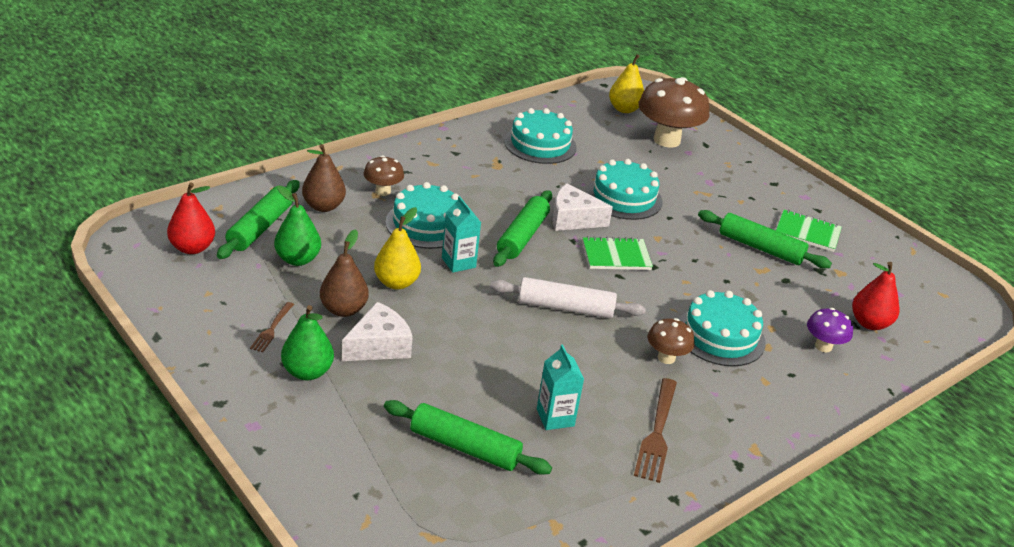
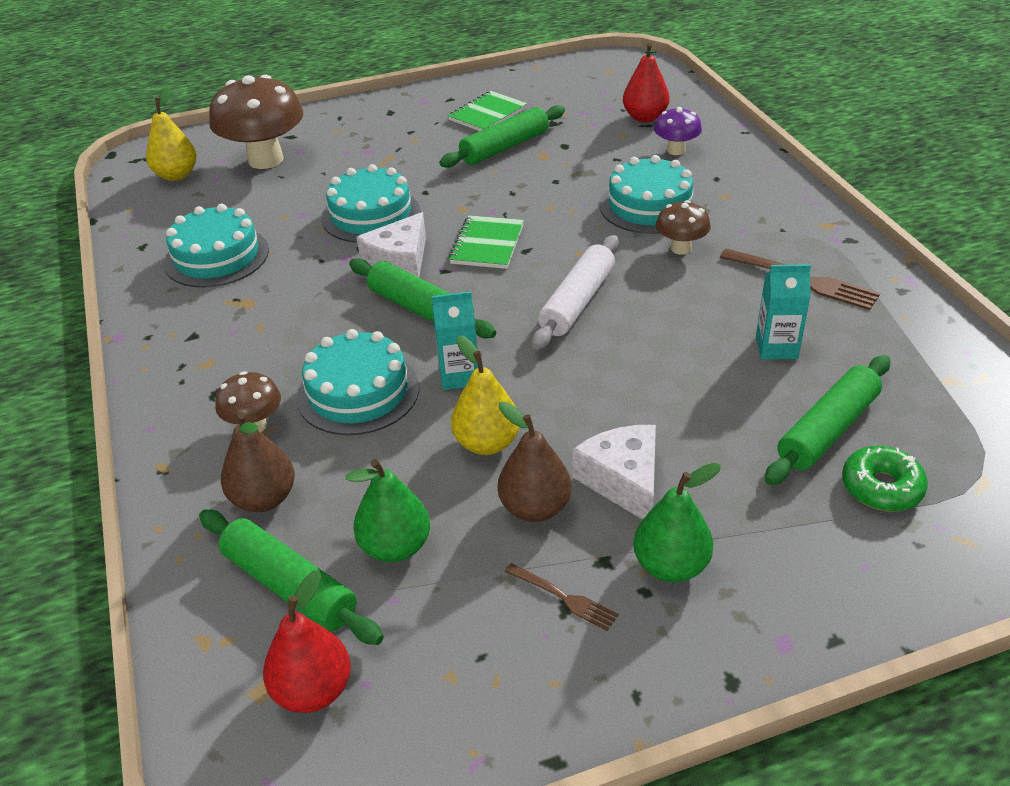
camera: 65 degrees left, 5 degrees up
none -> green donut [842,446,928,511]

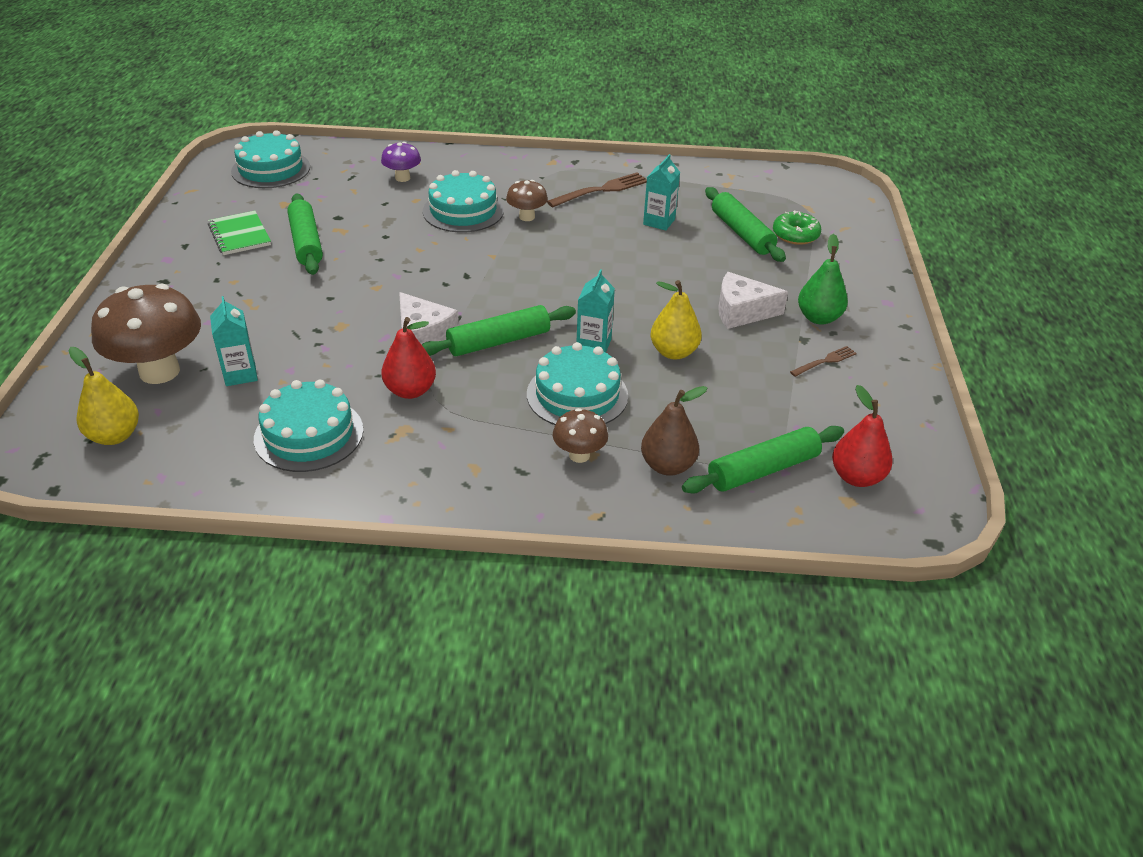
camera: 70 degrees left, 0 degrees up
turquoise cake [321,164,421,243] -> turquoise cake moved to [231,130,310,188]
green pear [346,459,430,562] -> none
green notebook [449,215,524,269] -> none
brown pear [498,402,572,522] -> none
white rolling pin [532,235,619,350] -> none
red pear [623,43,670,122] -> red pear moved to [382,317,436,399]
none -> turquoise carton [210,296,258,386]

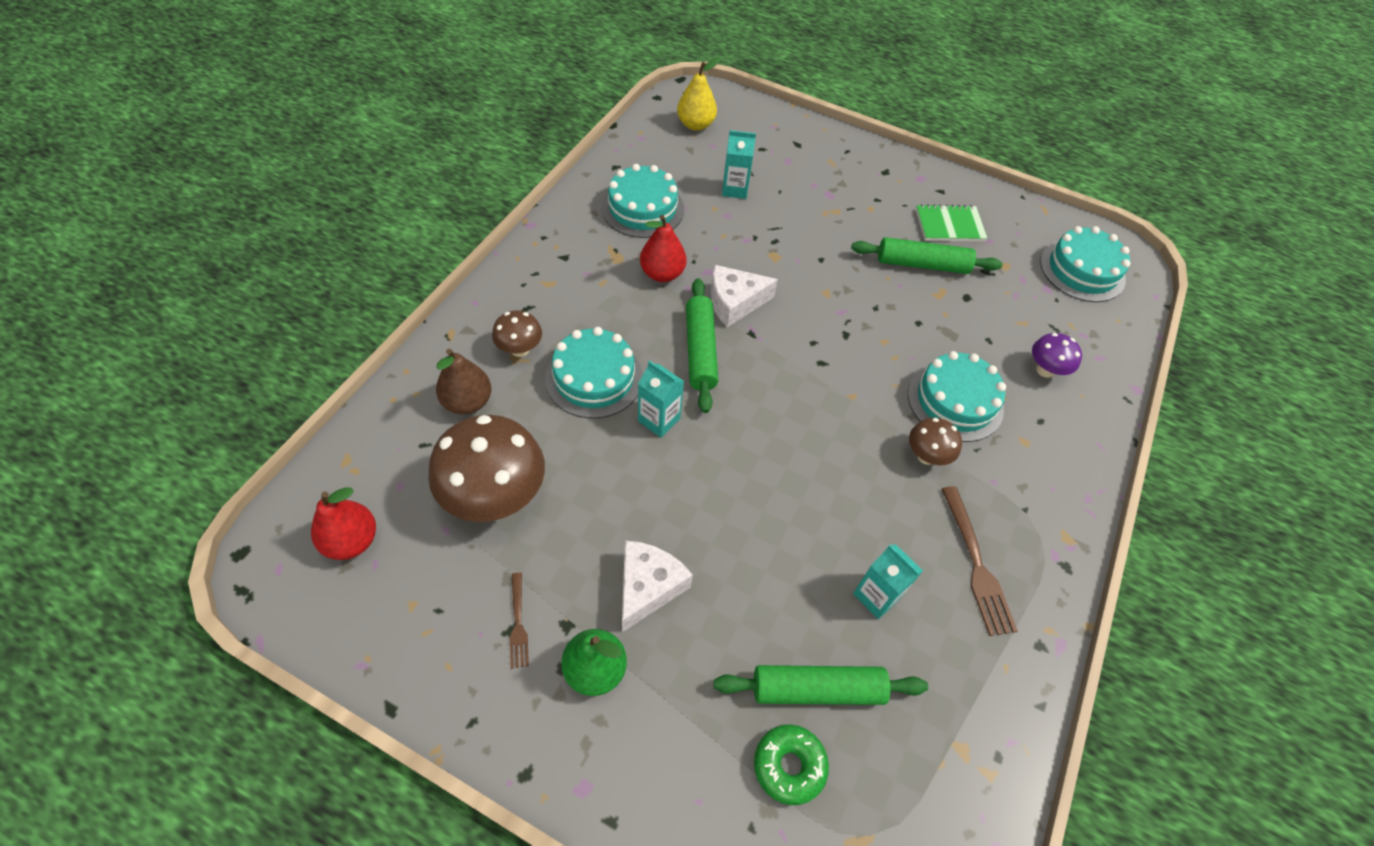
camera: 110 degrees right, 15 degrees up
brown mushroom [91,284,201,384] -> brown mushroom moved to [428,415,545,522]
yellow pear [651,280,702,359] -> none
green rolling pin [682,426,844,494] -> none

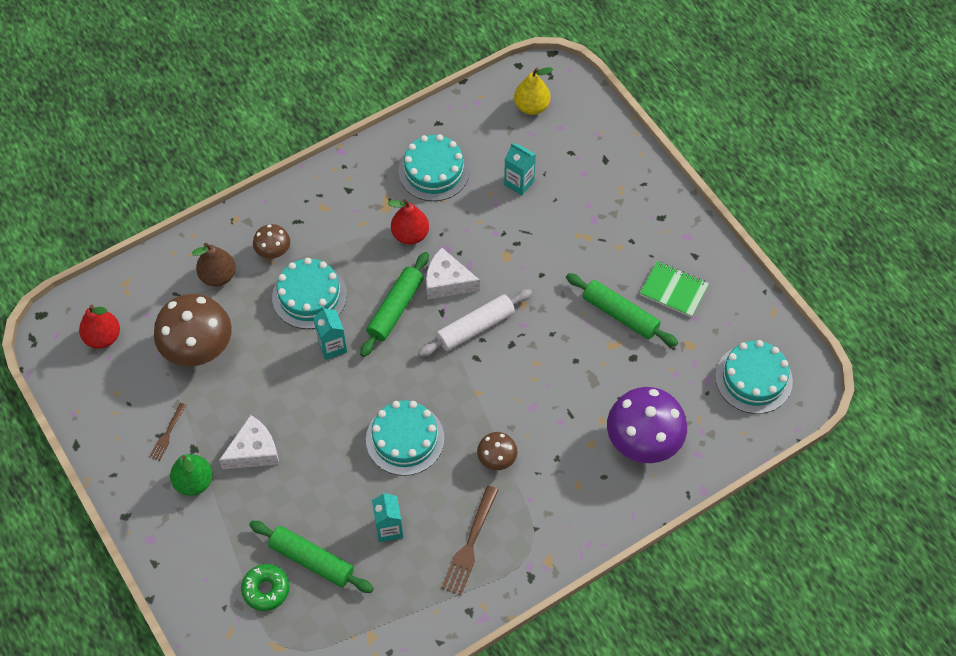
camera: 35 degrees right, 5 degrees up
turquoise cake [908,351,1006,442] -> turquoise cake moved to [366,400,444,476]
purple mushroom [1032,333,1082,378] -> purple mushroom [607,387,687,463], size x1.98
none -> white rolling pin [418,289,532,357]

